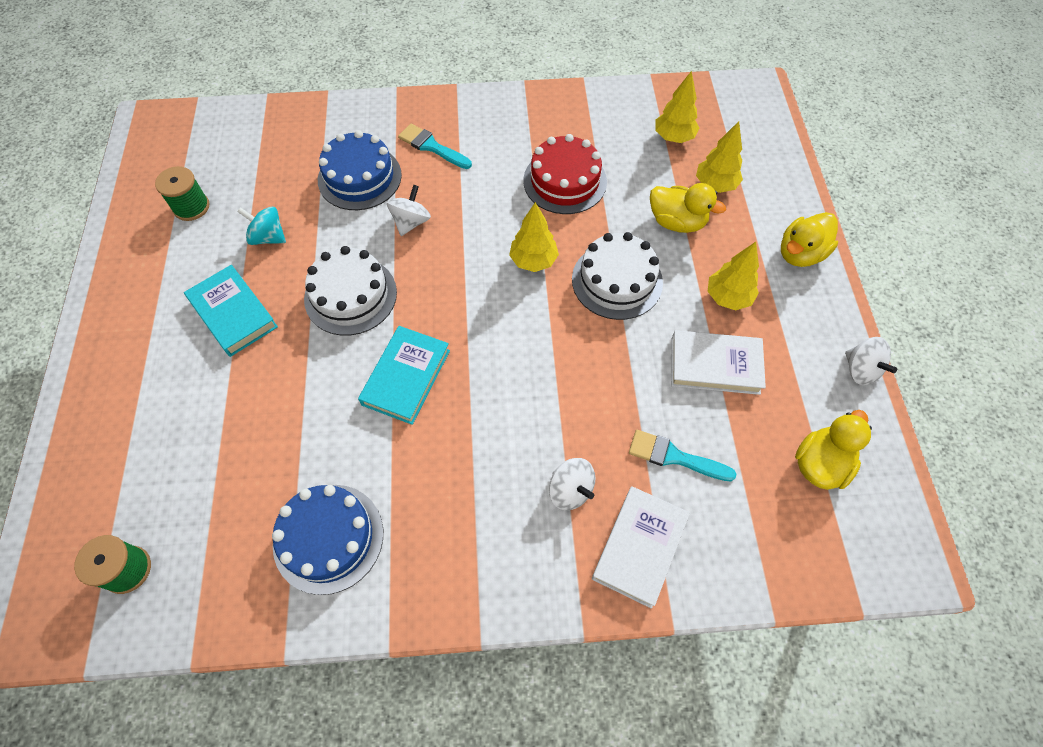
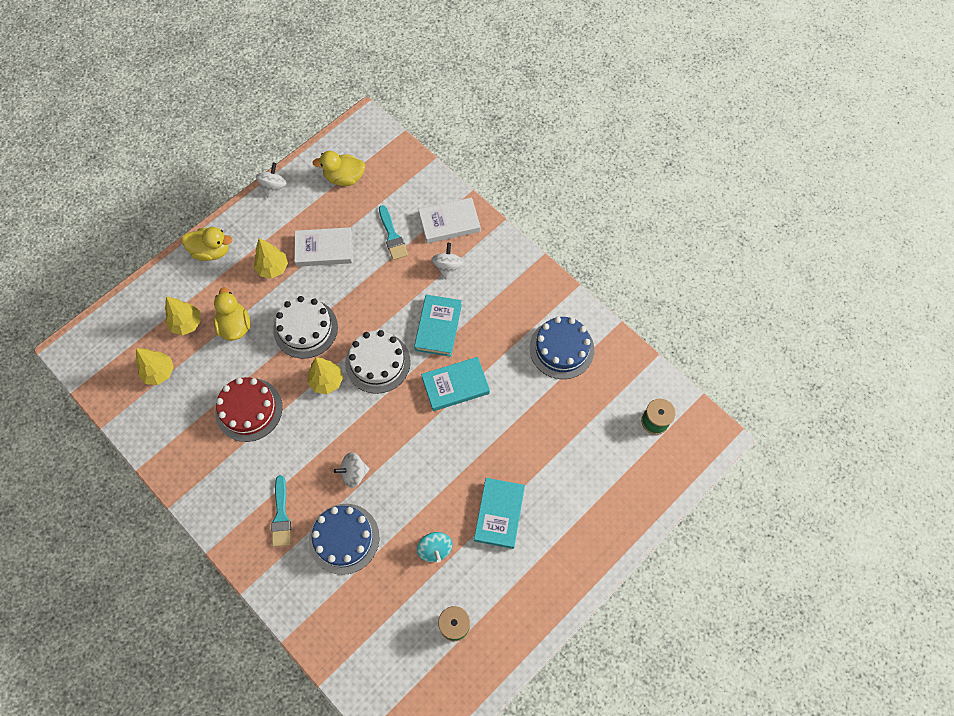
camera: 130 degrees left, 5 degrees up
white cake [304,246,397,335] -> white cake moved to [345,330,411,394]
white book [671,330,766,395] -> white book turned 60 degrees counterclockwise [294,227,353,267]
none -> turquoise book [414,295,462,357]

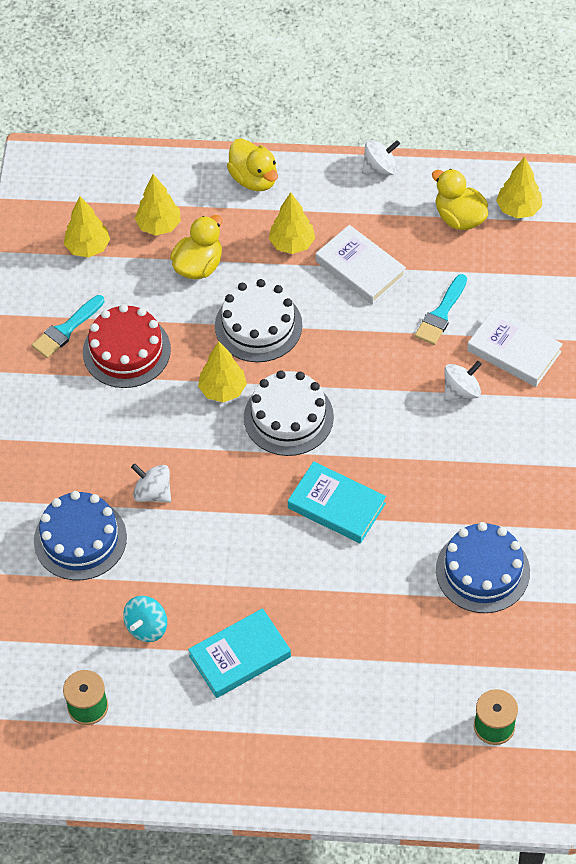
camera: 50 degrees right, 10 degrees down
turquoise brush [271,475,291,547] -> turquoise brush moved to [32,295,104,358]
turquoise book [414,295,462,357] -> none
none -> yellow tree [496,157,542,219]

